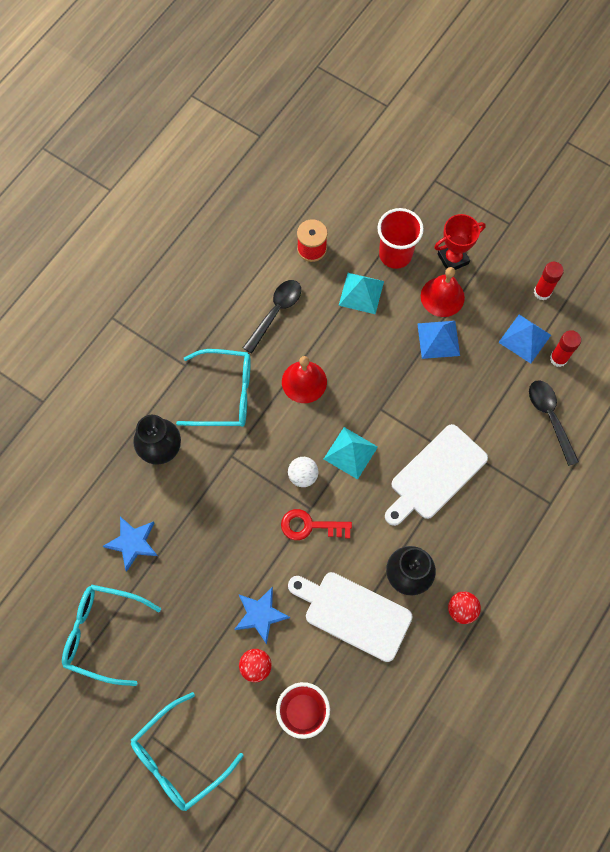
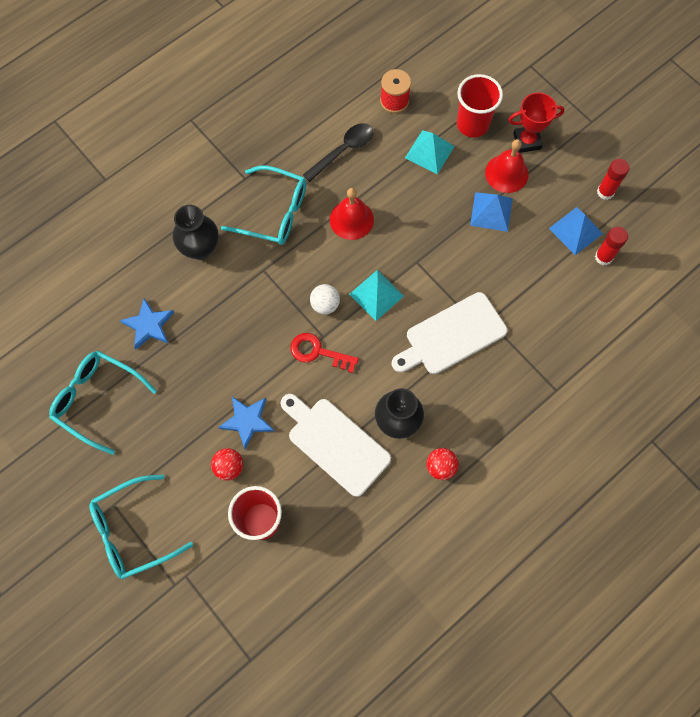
camera: 15 degrees right, 0 degrees up
black spoon [529,380,579,466] -> none

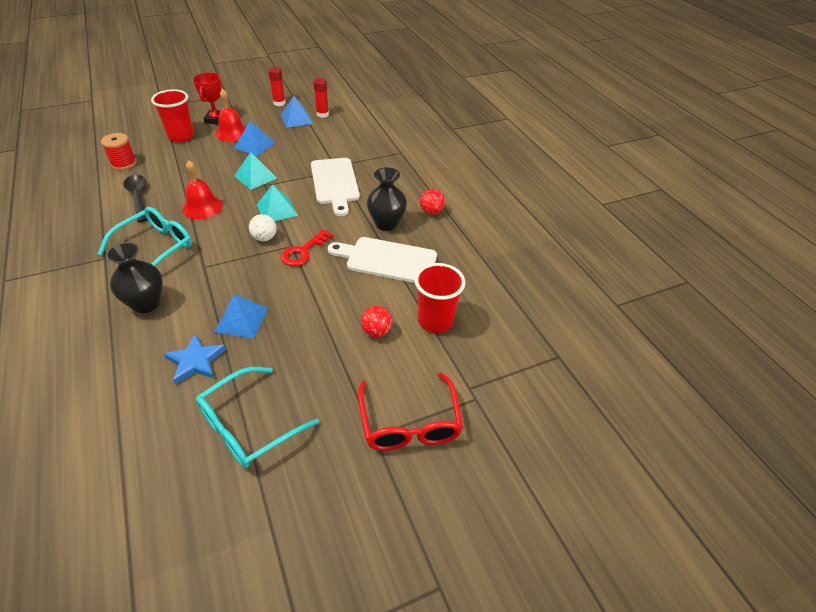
camera: 75 degrees left, 25 degrees down
turquoise glasses [89,475,193,579] -> red glasses [358,373,463,451]
blue star [218,397,274,450] -> none
white cutting board [280,394,391,497] -> white cutting board turned 45 degrees clockwise [328,237,437,283]
turquoise pyramid [405,130,455,175] -> turquoise pyramid moved to [234,152,277,190]
none -> blue pyramid [214,294,268,338]

